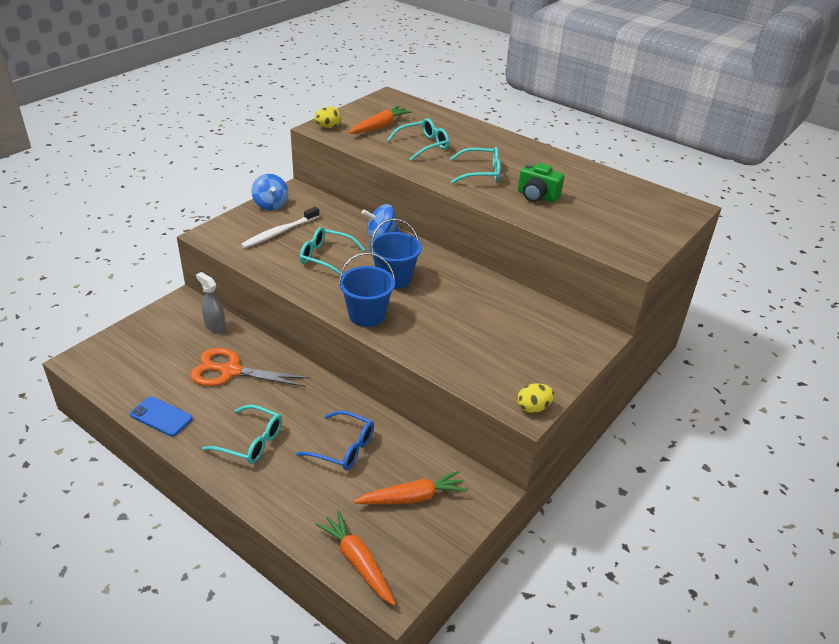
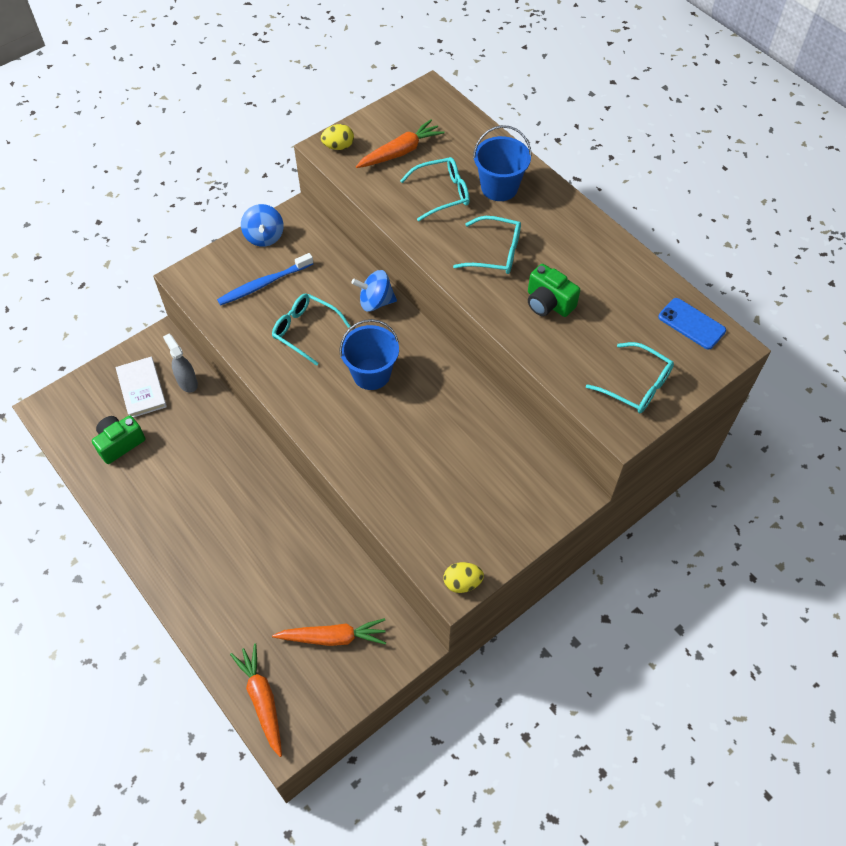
camera: 15 degrees right, 20 degrees up
blue phone [130,396,193,437] -> blue phone moved to [658,298,726,350]
orange scissors [190,348,310,387] -> none
turquoise glasses [202,405,282,464] -> turquoise glasses moved to [586,342,674,413]
white toothbrush [241,207,319,248] -> blue toothbrush [217,253,313,306]
blue glasses [296,411,374,470] -> none
blue bucket [339,253,395,327] -> blue bucket moved to [473,125,532,201]
none -> green camera [92,415,145,464]
none -> white book [115,357,167,418]

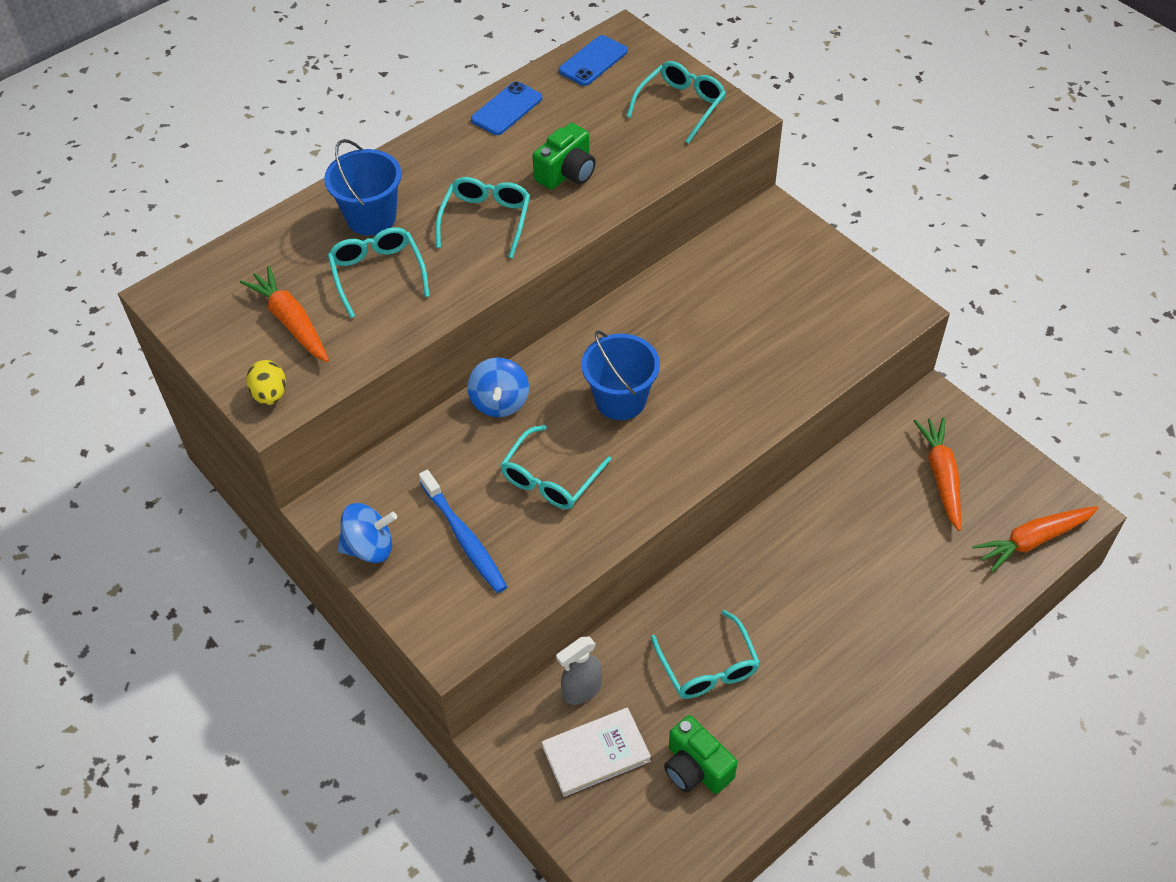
camera: 90 degrees left, 5 degrees down
yellow egg [444,562,484,593] -> none
none -> blue phone [471,81,542,135]
none -> turquoise glasses [651,610,760,699]

